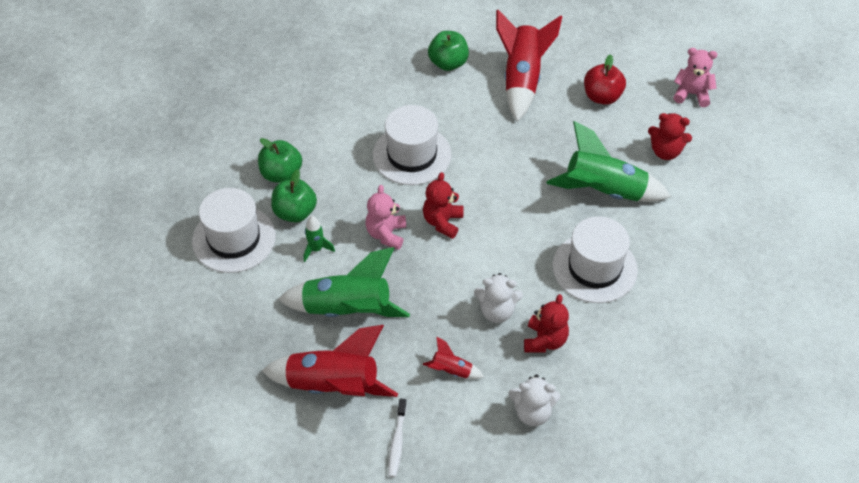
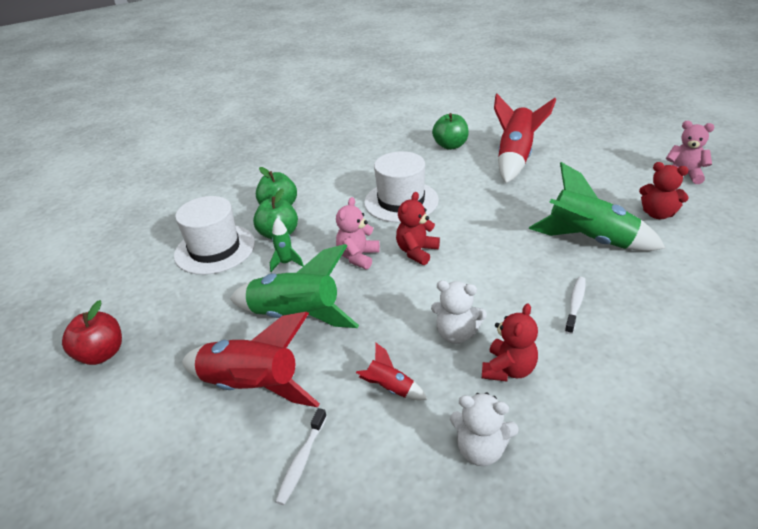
camera: 15 degrees right, 15 degrees down
white hat [552,216,638,303] -> white toothbrush [565,277,586,334]
red apple [584,54,626,105] -> red apple moved to [62,300,122,365]

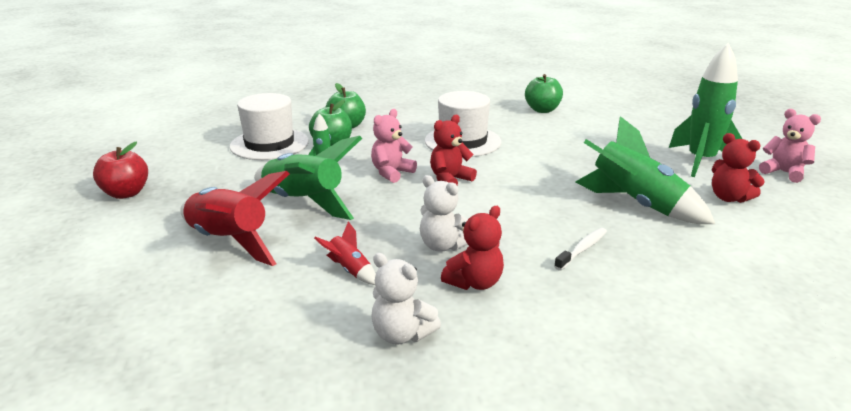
camera: 15 degrees right, 10 degrees down
white toothbrush [275,408,327,505] -> none
red rocket [494,94,556,183] -> none
none -> green rocket [669,43,742,177]

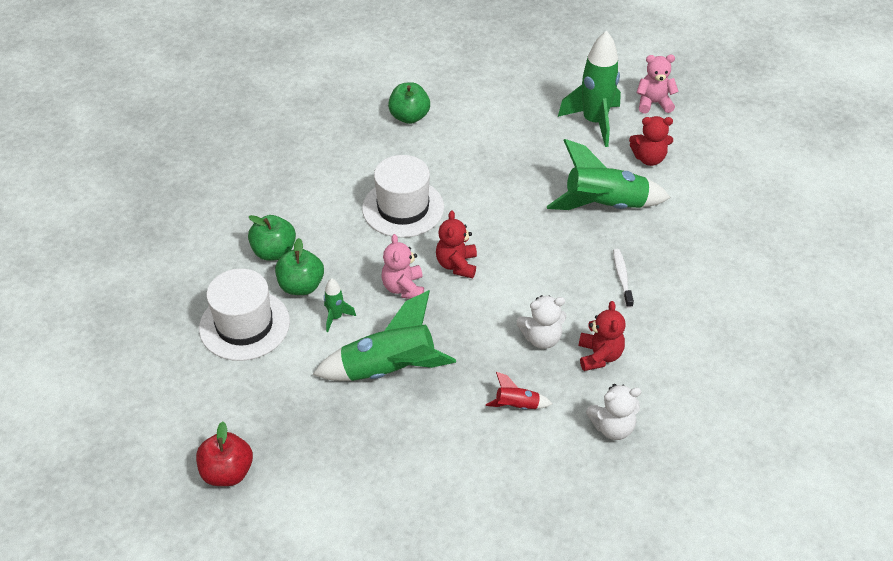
camera: 45 degrees left, 20 degrees up
red rocket [180,171,290,266] -> none

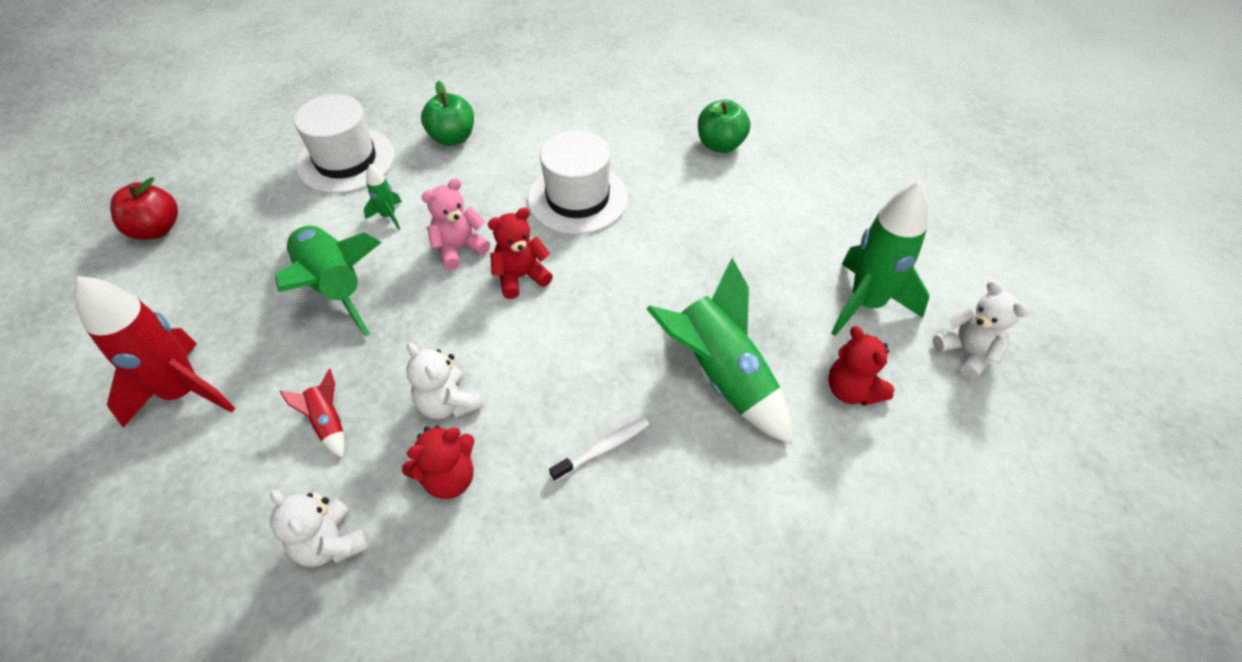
camera: 60 degrees right, 5 degrees up
green apple [275,238,324,295] -> none
pink teddy bear [636,55,679,114] -> white teddy bear [933,280,1028,379]
none -> red rocket [74,276,235,428]

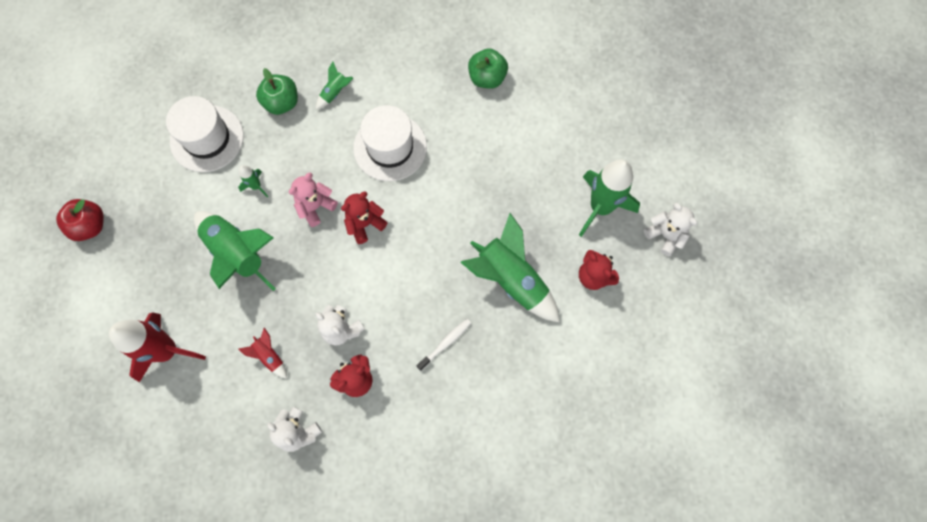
camera: 10 degrees left, 20 degrees up
none -> green rocket [316,62,354,110]

